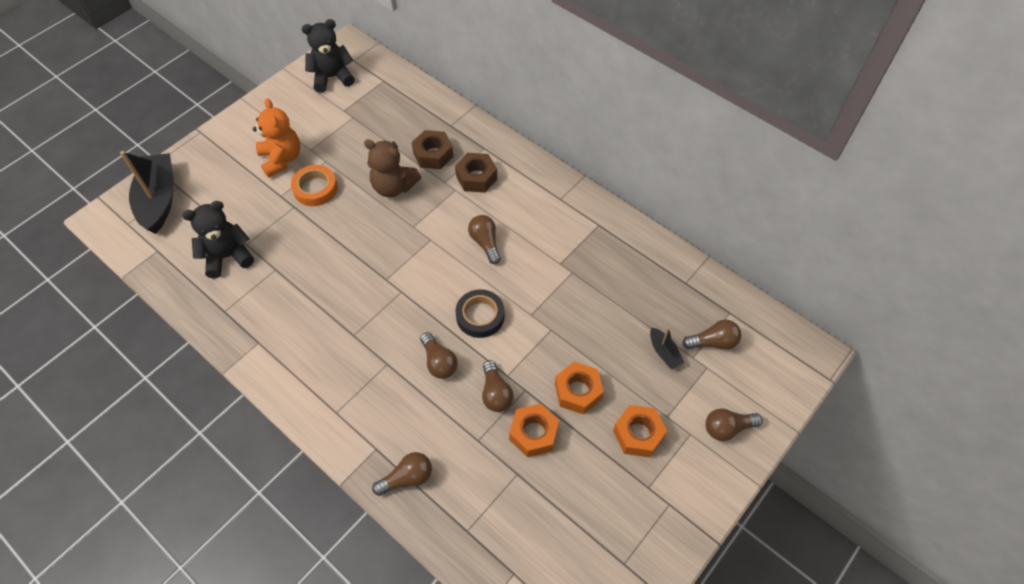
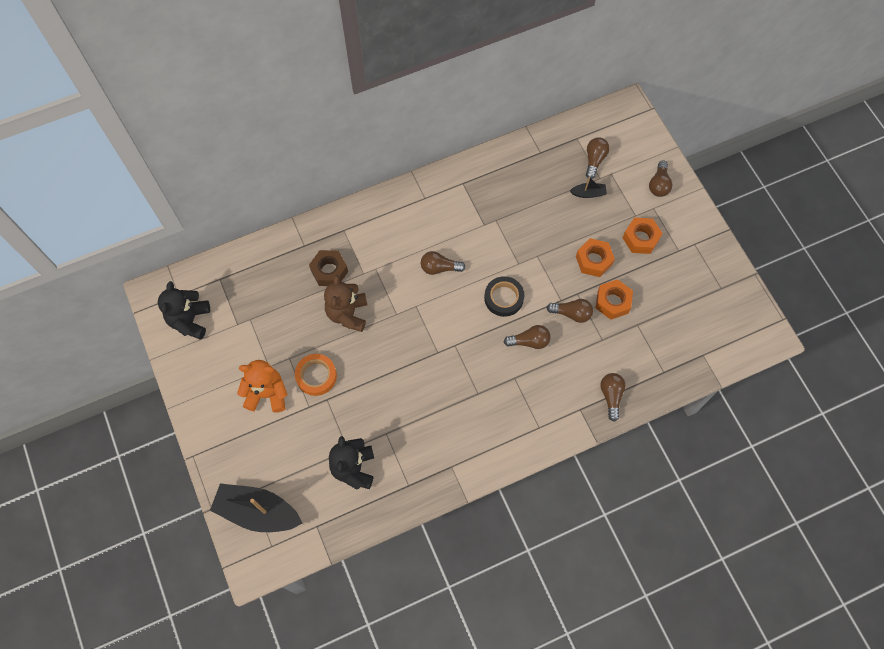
camera: 65 degrees left, 10 degrees up
brown teddy bear [364,139,421,197] -> brown teddy bear turned 135 degrees clockwise [324,275,367,332]
brown nut [455,153,497,193] -> none

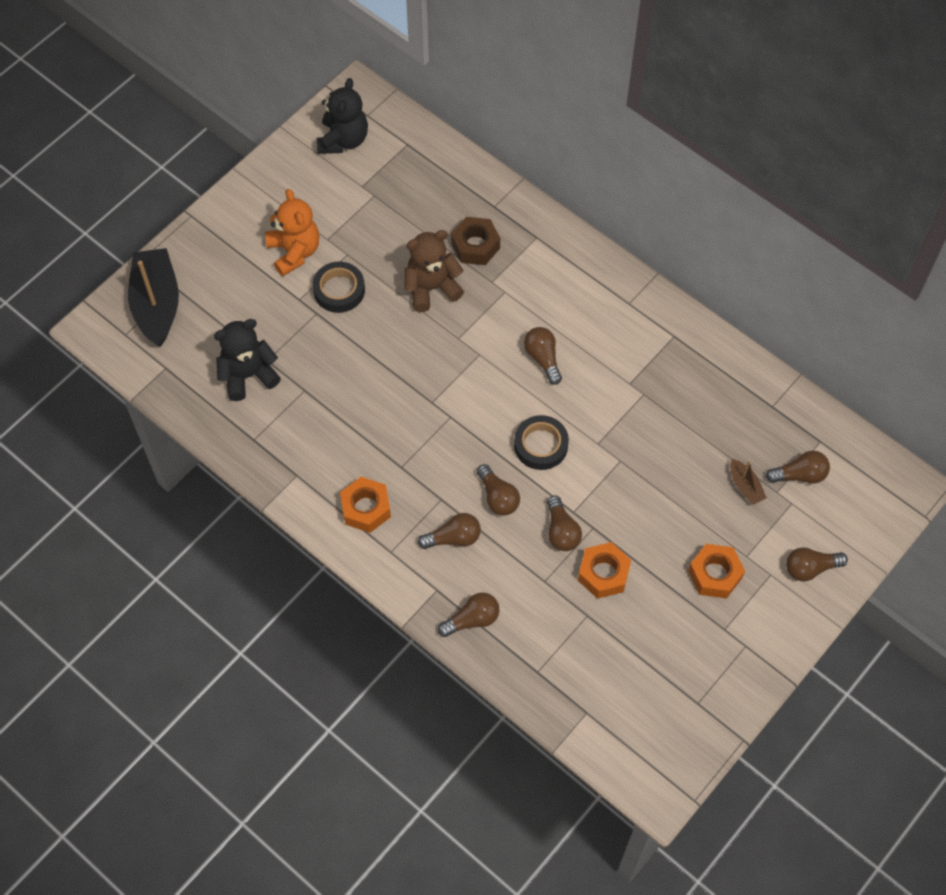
camera: 65 degrees right, 5 degrees down
black teddy bear [158,281,210,340] -> black teddy bear turned 120 degrees clockwise [316,78,368,154]
orange tape [295,354,337,396] -> black tape [312,262,365,313]
black boat [570,177,607,198] -> brown boat [730,459,767,505]
orange nut [576,238,615,277] -> orange nut moved to [340,477,391,533]
none -> brown light bulb [418,513,481,549]

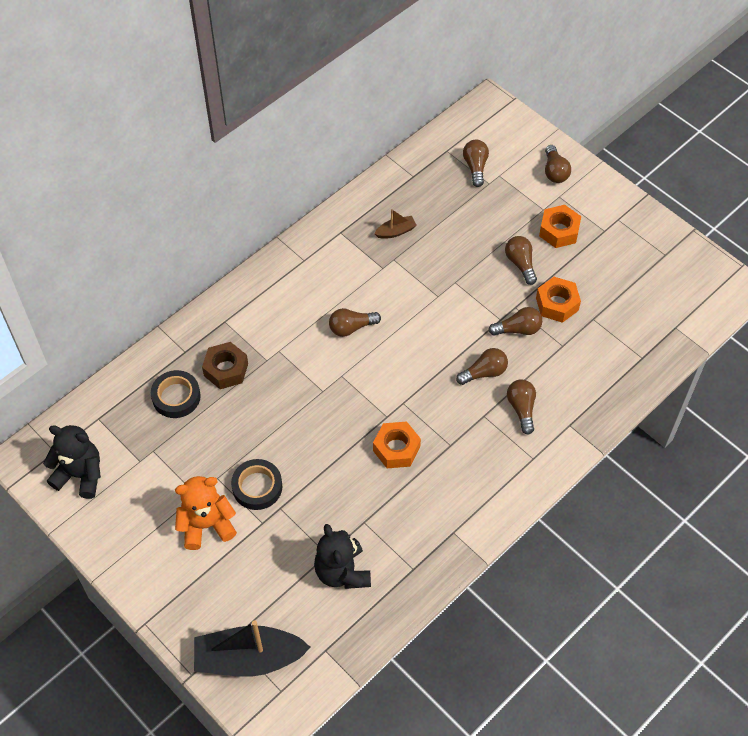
camera: 85 degrees left, 5 degrees down
orange nut [340,477,391,533] -> orange nut moved to [373,421,421,468]
brown teddy bear [405,230,464,312] -> none
brown light bulb [438,592,499,637] -> brown light bulb moved to [505,236,537,285]
black tape [514,415,569,470] -> black tape moved to [151,370,201,418]
brown boat [730,459,767,505] -> brown boat moved to [374,209,417,239]

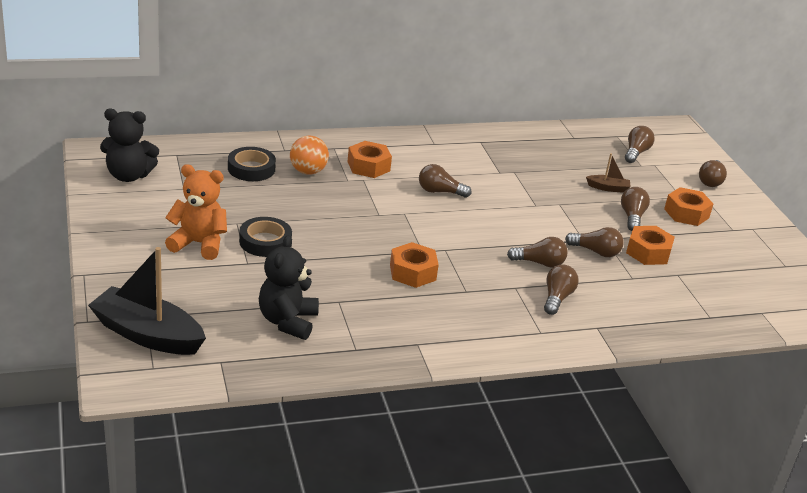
camera: 25 degrees right, 25 degrees down
black teddy bear [43,425,101,499] -> black teddy bear turned 135 degrees clockwise [100,109,159,182]
brown nut [202,342,248,389] -> orange ball [290,135,329,175]
brown boat [374,209,417,239] -> brown boat moved to [586,153,631,193]
none -> orange nut [347,141,392,178]

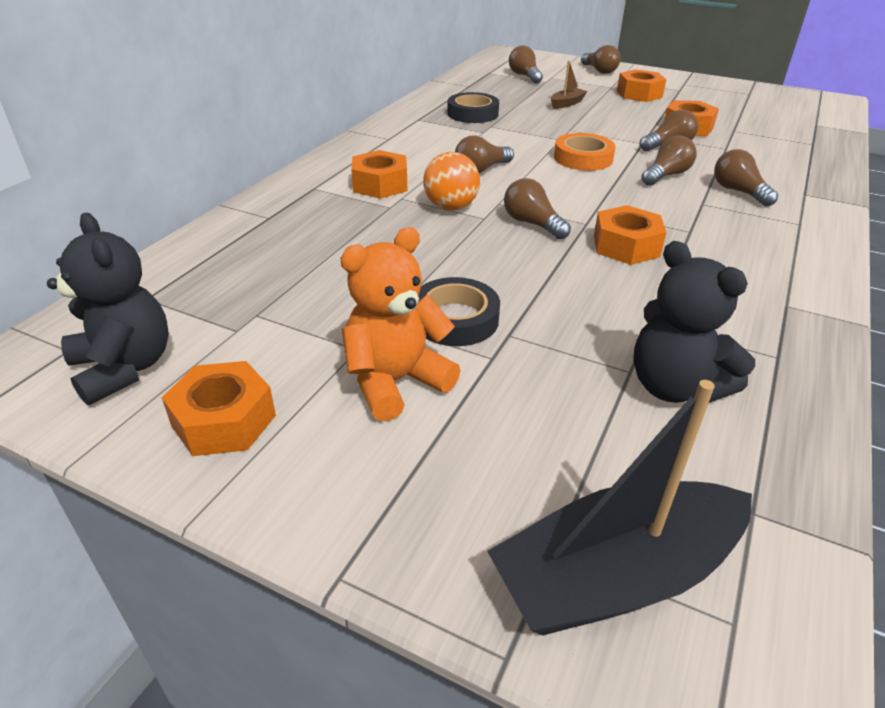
camera: 45 degrees left, 5 degrees up
black teddy bear [100,109,159,182] -> black teddy bear turned 75 degrees counterclockwise [47,213,169,406]
black tape [228,147,276,181] -> black tape moved to [447,92,499,123]
orange ball [290,135,329,175] -> orange ball moved to [423,152,480,211]
brown light bulb [621,187,650,231] -> brown light bulb moved to [504,178,571,240]
none -> orange nut [162,361,276,456]
none -> orange tape [554,133,616,171]

